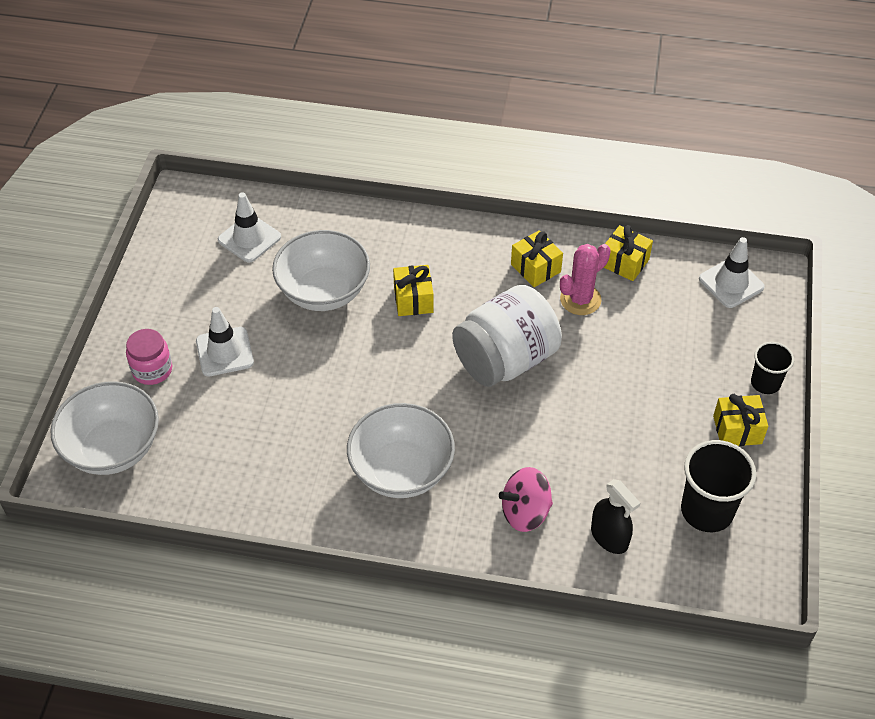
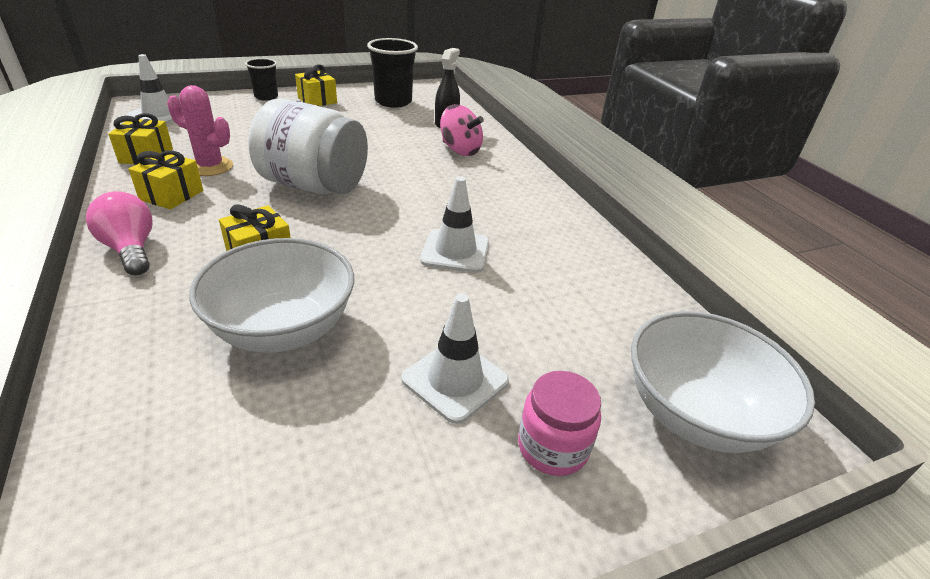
camera: 125 degrees left, 15 degrees down
white traffic cone [218,192,281,263] -> white traffic cone moved to [420,176,489,273]
white bowl [347,403,455,498] -> none
none -> pink light bulb [86,191,152,275]

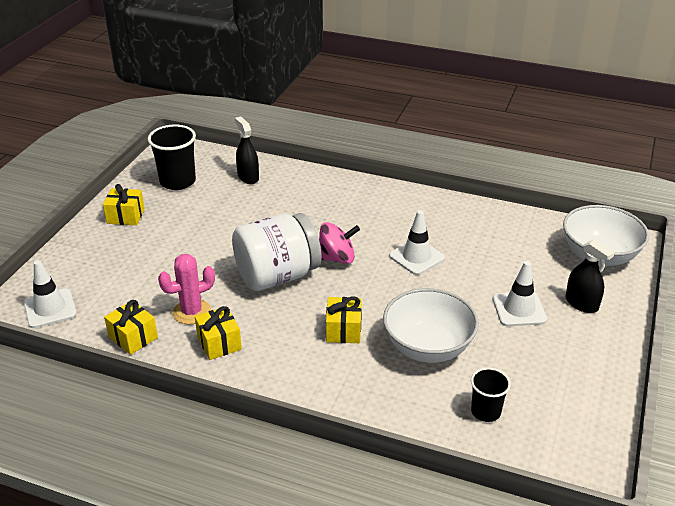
camera: 45 degrees left, 0 degrees up
pink light bulb [86,191,152,275] -> none
black cup [245,58,278,101] -> black cup moved to [471,368,511,422]
pink spinning top [440,104,484,156] -> pink spinning top moved to [319,222,360,264]
pink jar [518,371,601,476] -> black spray bottle [565,239,615,313]

